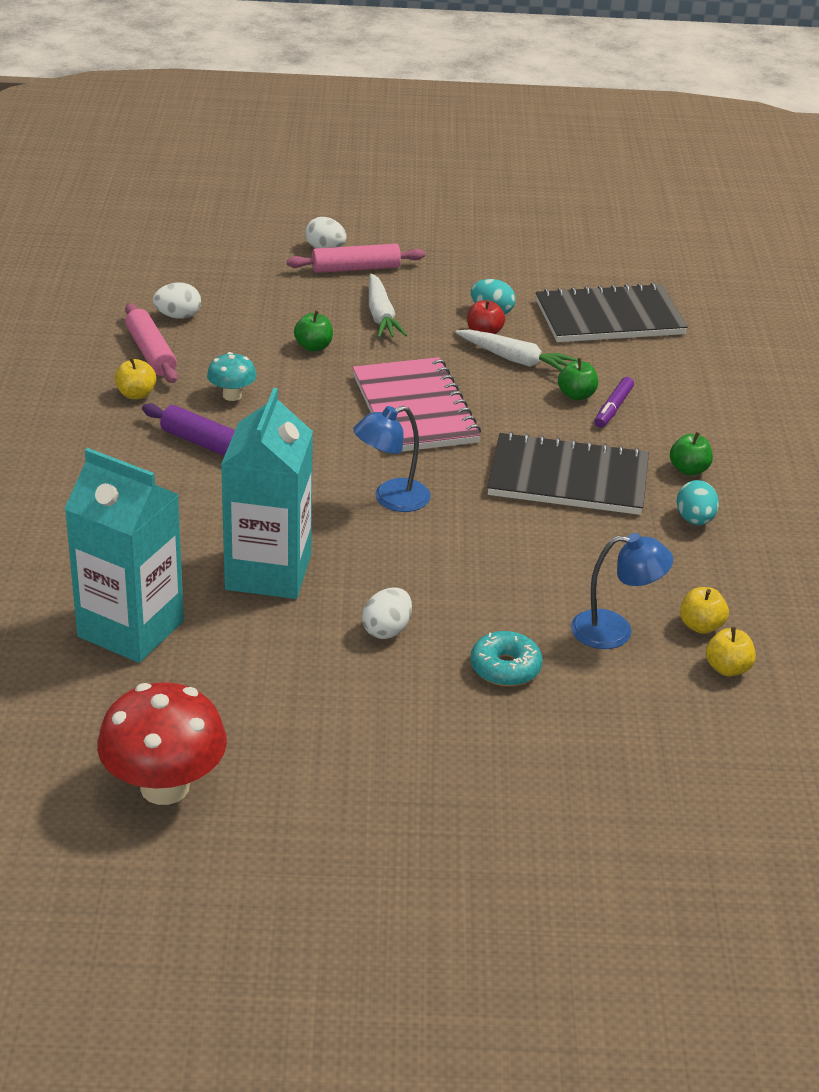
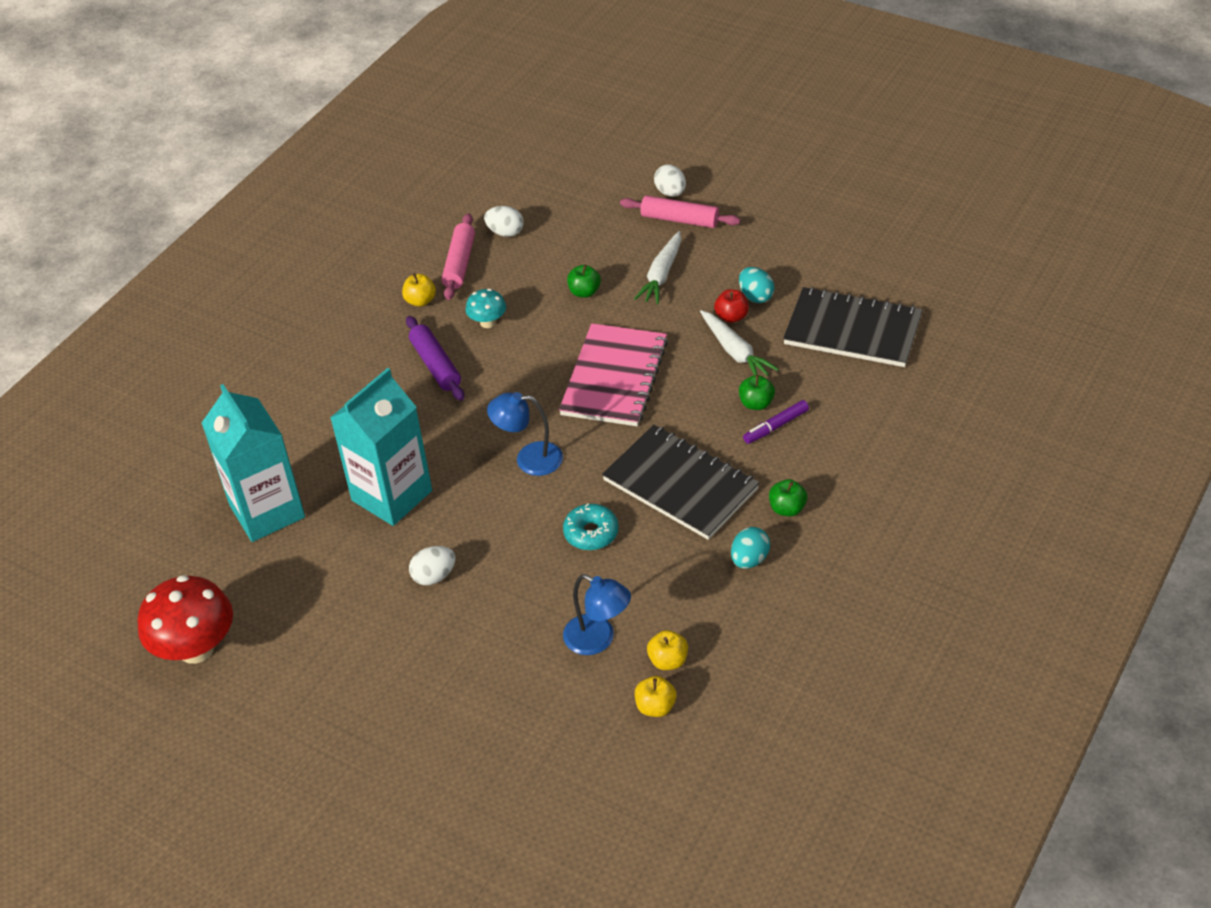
camera: 35 degrees right, 10 degrees up
turquoise donut [470,631,542,686] -> turquoise donut moved to [563,503,619,550]

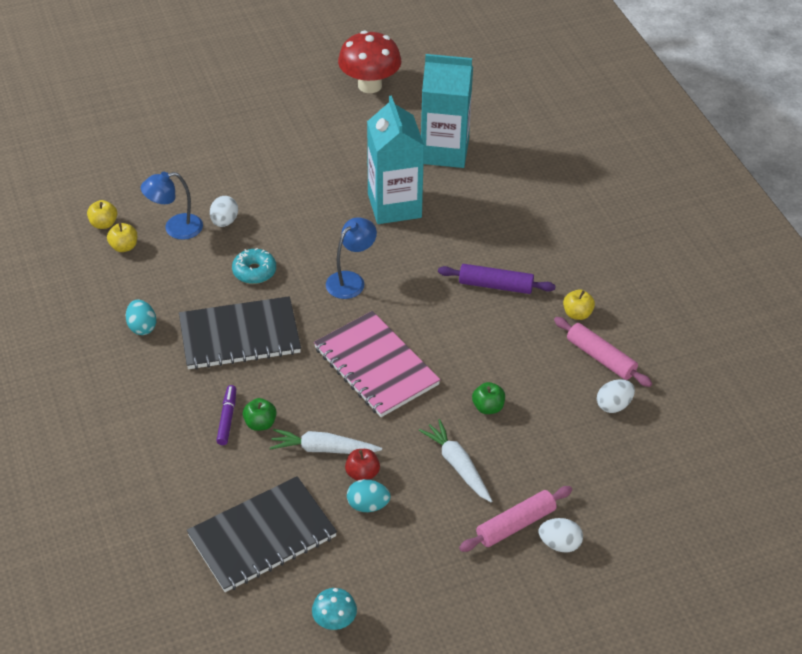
camera: 125 degrees right, 0 degrees up
white egg [409,546,456,585] -> white egg moved to [210,196,238,227]
turquoise mushroom [466,289,506,328] -> turquoise mushroom moved to [312,588,357,630]
green apple [769,479,807,516] -> none

